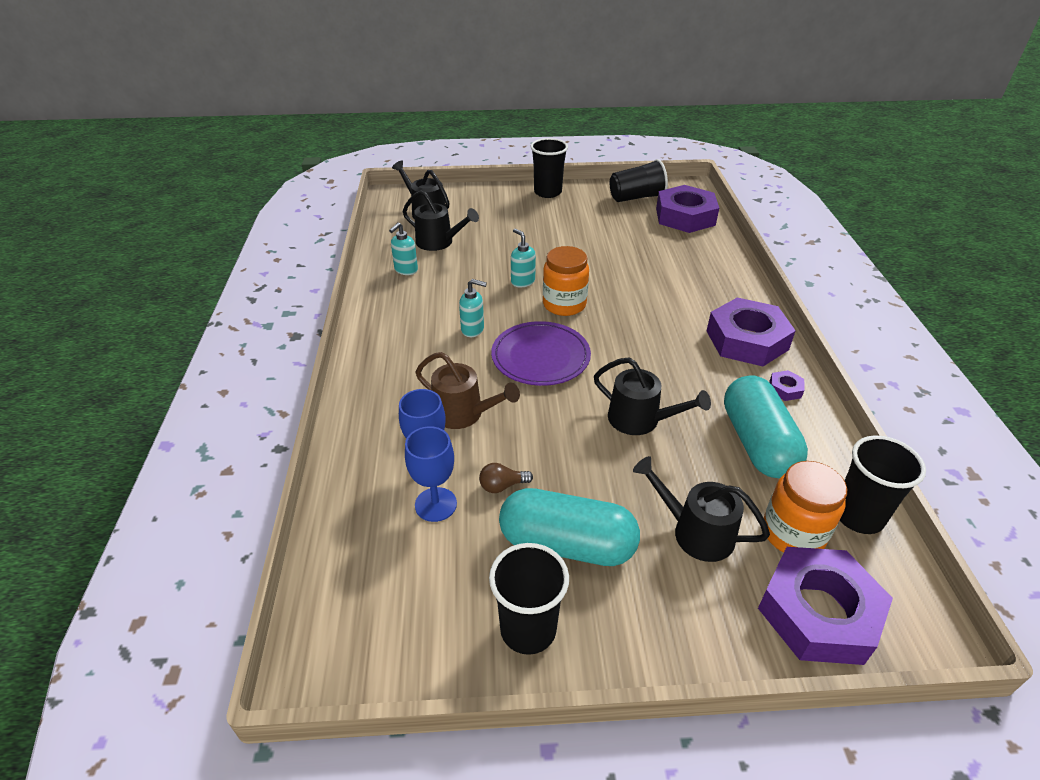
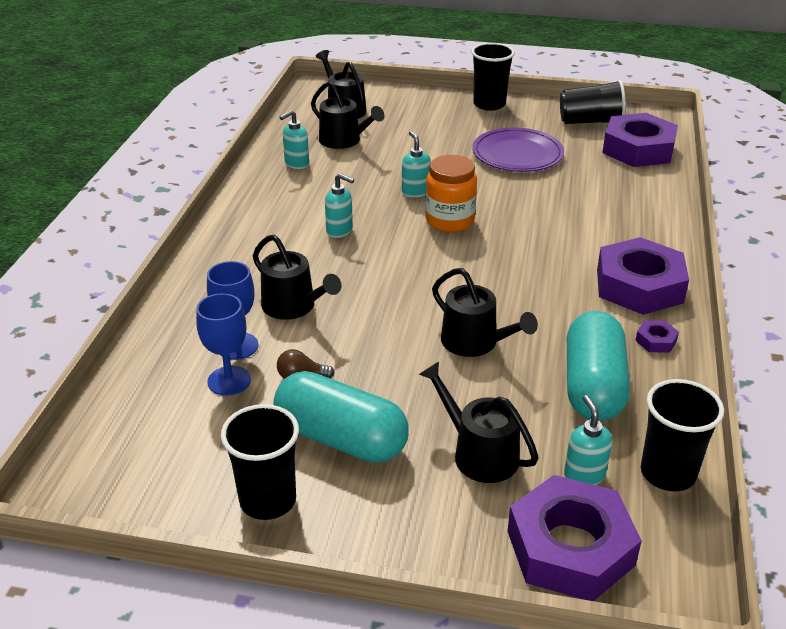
camera: 15 degrees right, 5 degrees down
brown watering can [415,352,520,429] -> black watering can [253,235,342,320]
purple plate [491,321,591,386] -> purple plate moved to [472,127,564,172]
orange jar [764,461,847,553] -> turquoise soap dispenser [564,395,612,485]

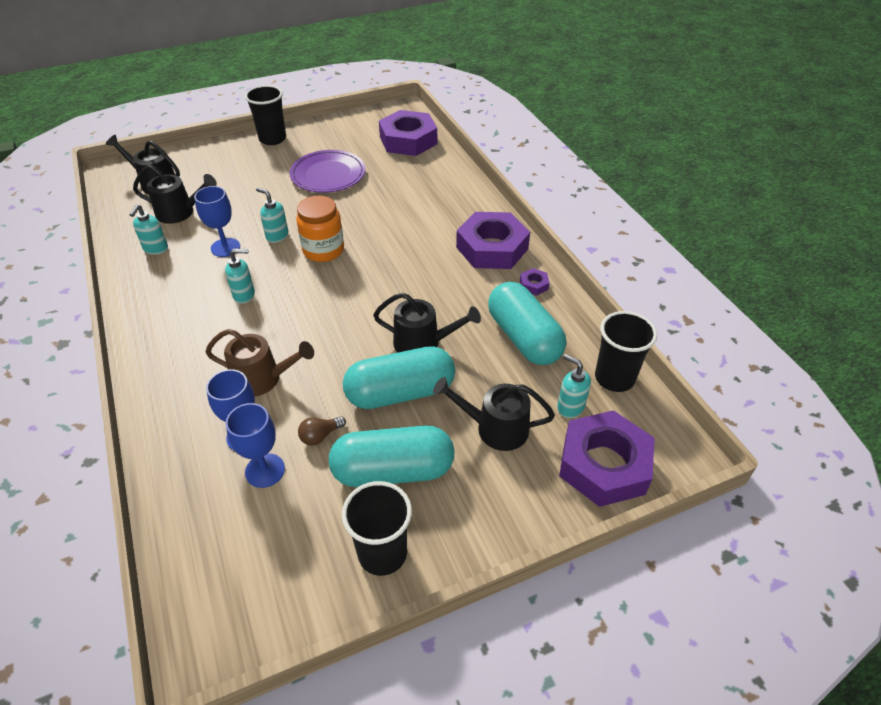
camera: 35 degrees left, 10 degrees up
black watering can [253,235,342,320] -> brown watering can [205,329,314,396]
black cup [560,80,626,124] -> none
none -> blue goblet [194,186,240,257]
none -> turquoise capsule [343,346,455,409]

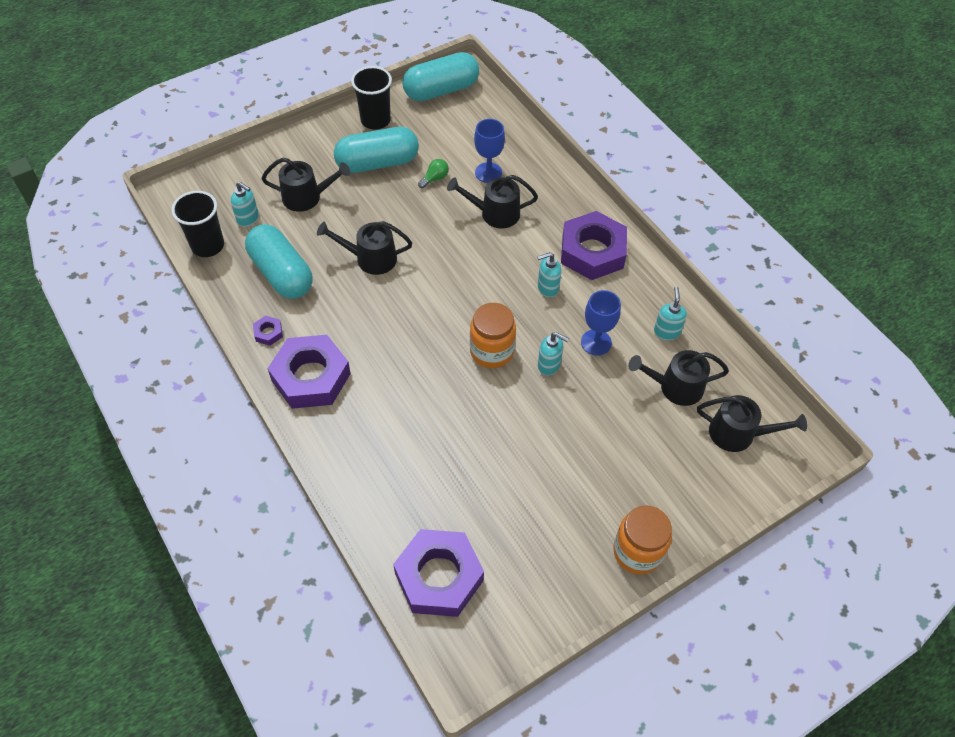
camera: 170 degrees right, 10 degrees up
brown watering can [205,329,314,396] -> black watering can [447,175,538,229]
blue goblet [226,403,285,488] -> none
black cup [245,85,286,145] -> orange jar [613,505,672,574]
purple plate [289,150,366,193] -> none
brown light bulb [298,416,346,446] -> green light bulb [418,159,449,189]
turquoise capsule [343,346,455,409] -> turquoise capsule moved to [402,52,479,101]
purple nut [559,410,655,507] -> purple nut moved to [561,211,627,280]

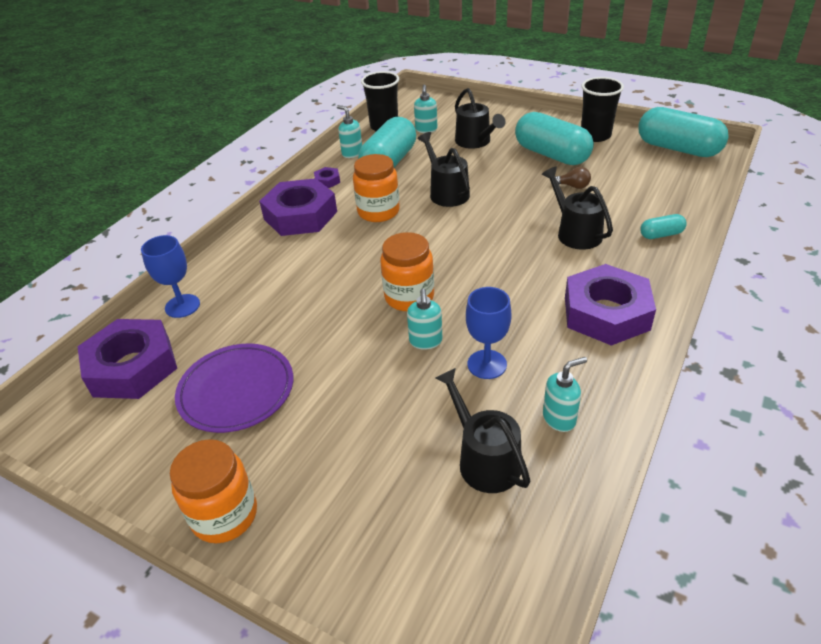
camera: 65 degrees right, 15 degrees down
green light bulb [418,159,449,189] -> brown light bulb [555,167,591,189]
blue goblet [474,119,505,183] -> blue goblet moved to [141,235,200,318]
turquoise soap dispenser [537,252,562,297] -> turquoise soap dispenser moved to [337,105,362,158]
black watering can [697,395,807,452] -> none
none -> purple plate [175,344,293,433]
none -> orange jar [353,154,400,222]
none -> turquoise capsule [640,214,687,239]

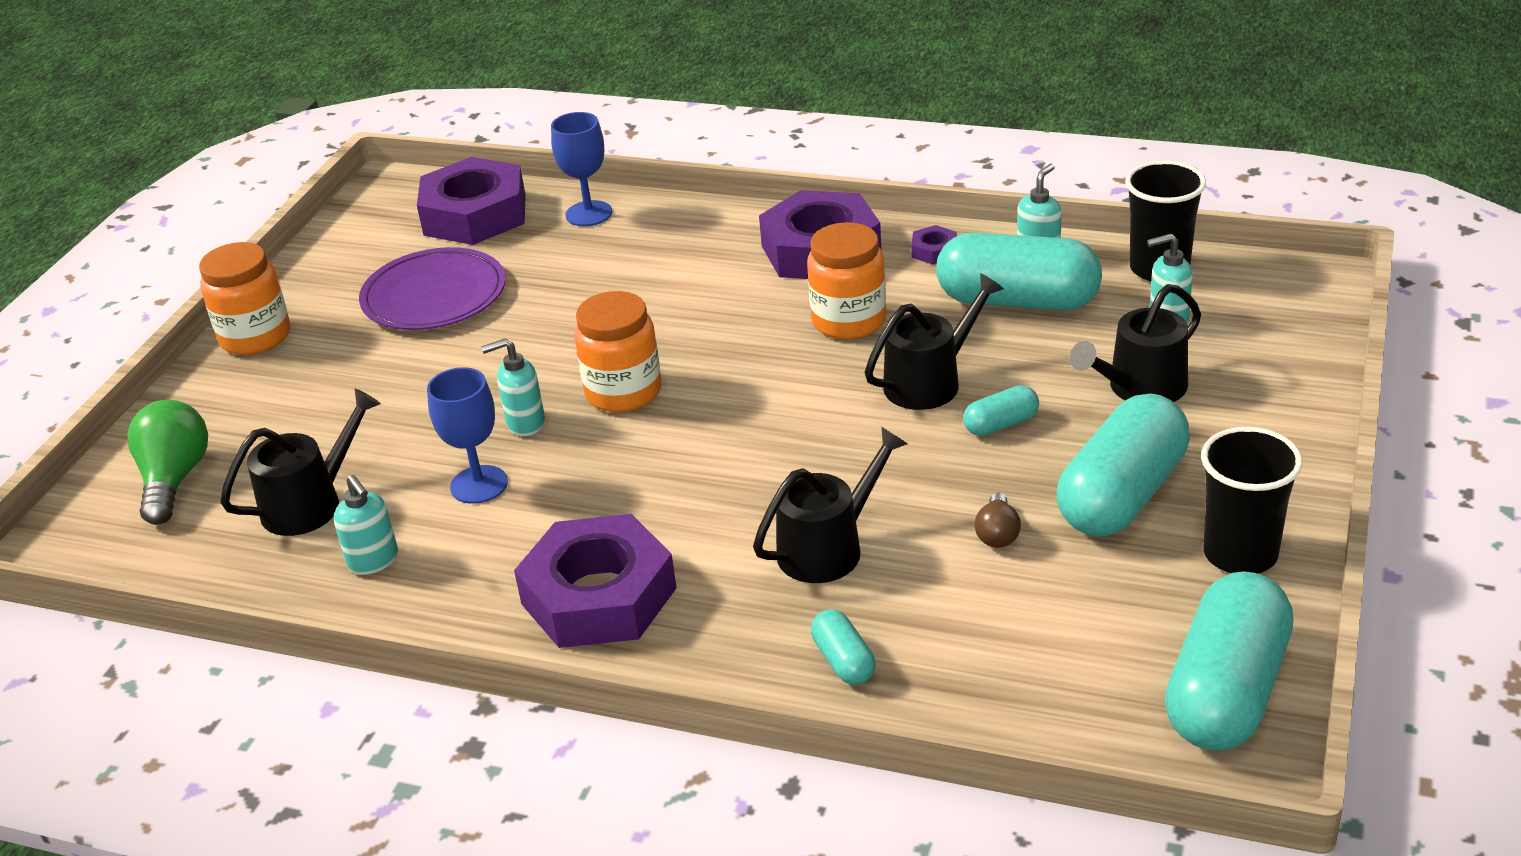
camera: 80 degrees right, 5 degrees down
none -> green light bulb [127,400,208,525]
none -> turquoise capsule [963,385,1039,436]

